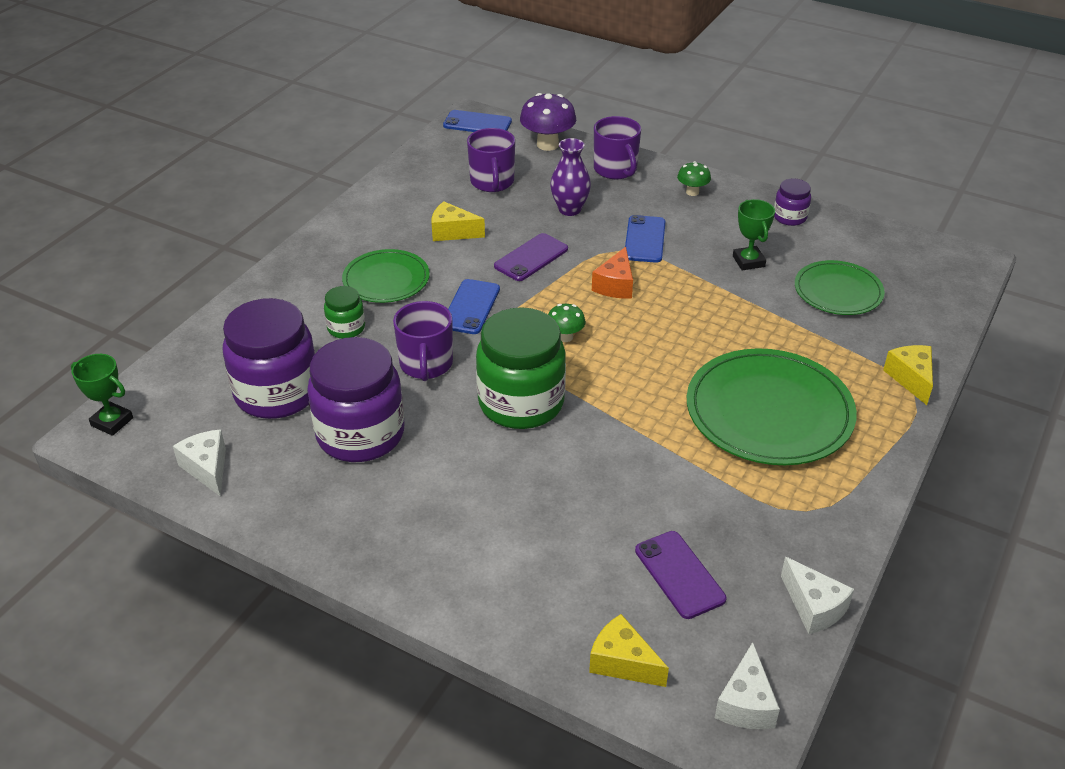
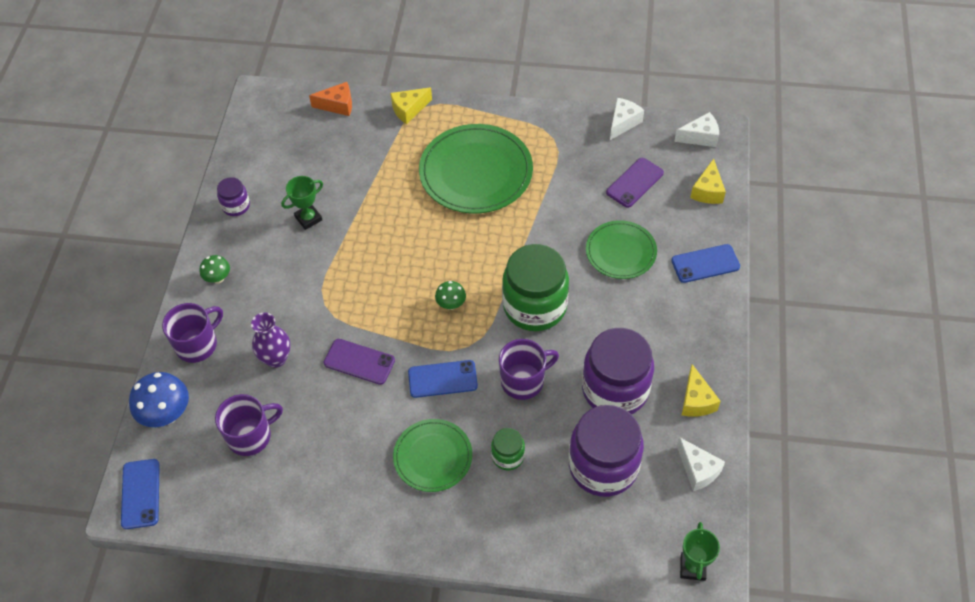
camera: 110 degrees left, 15 degrees up
white cheese [173,429,226,496] -> white cheese turned 75 degrees counterclockwise [677,437,725,491]
yellow cheese [432,201,485,241] -> yellow cheese moved to [682,364,721,417]
purple mushroom [520,93,576,151] -> blue mushroom [129,372,189,427]
orange cheese [592,247,633,299] -> orange cheese moved to [309,82,352,116]
blue phone [625,215,666,263] -> blue phone moved to [671,244,740,283]
green plate [795,260,885,315] -> green plate moved to [586,220,657,279]

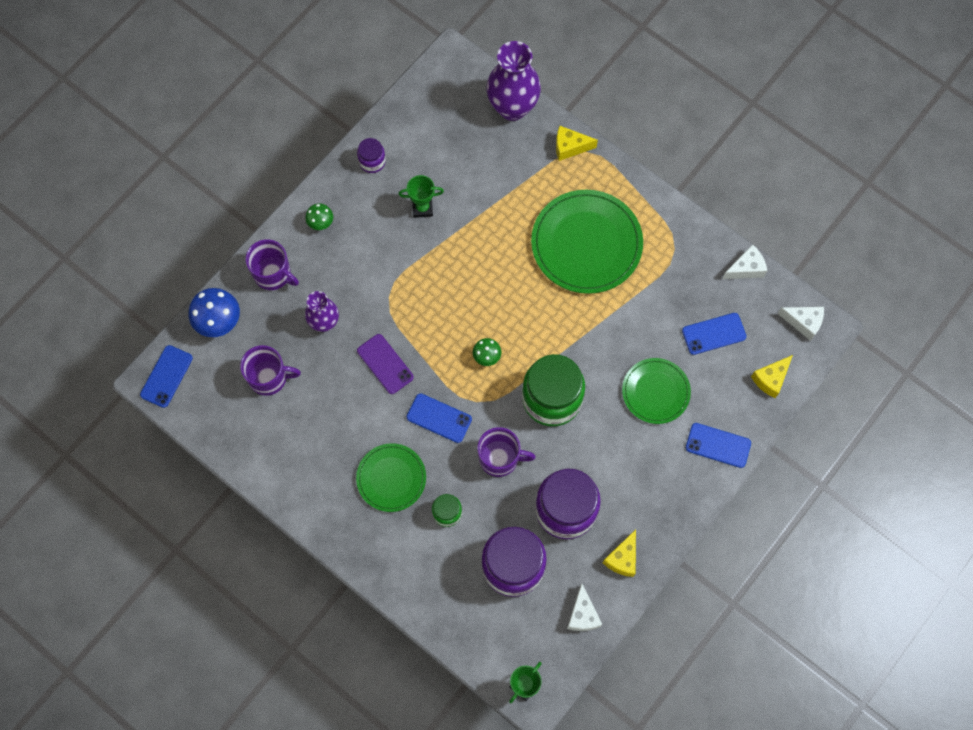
camera: 30 degrees right, 15 degrees up
purple mug [162,303,223,363] -> purple mug turned 45 degrees clockwise [245,239,299,290]
orange cheese [309,82,352,116] -> purple vase [486,41,541,121]
purple phone [606,158,664,208] -> blue phone [682,313,747,355]

